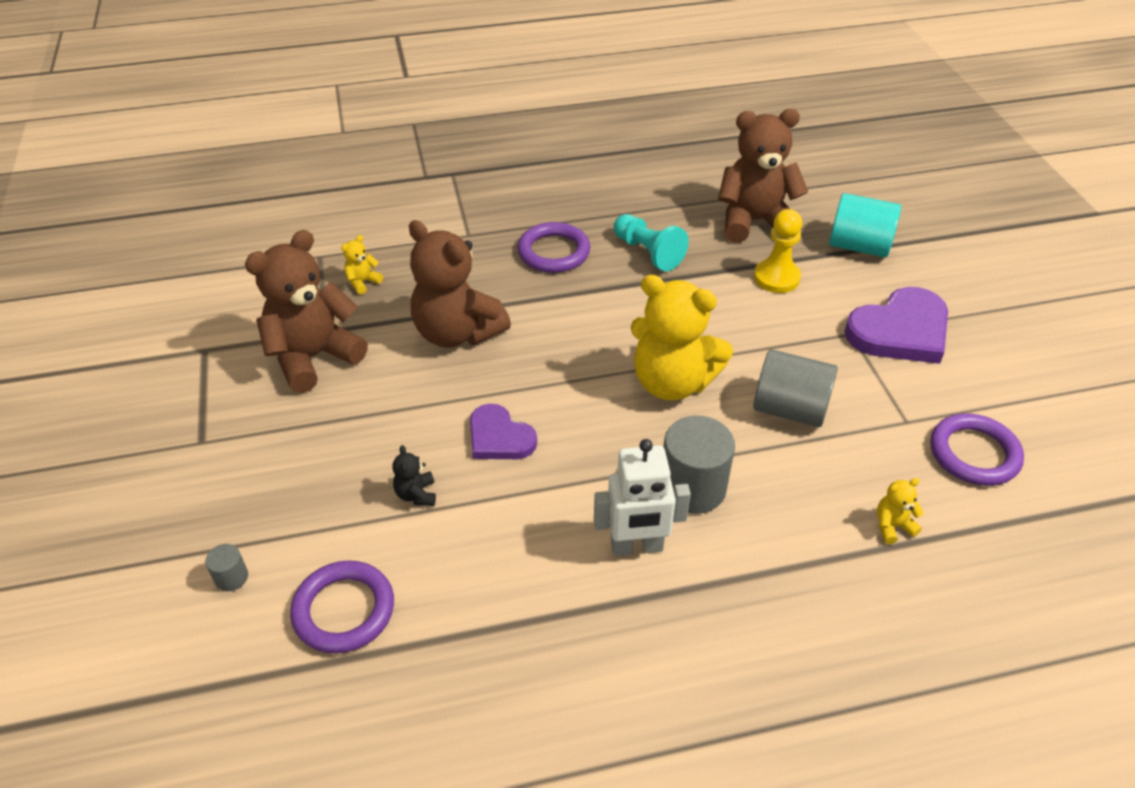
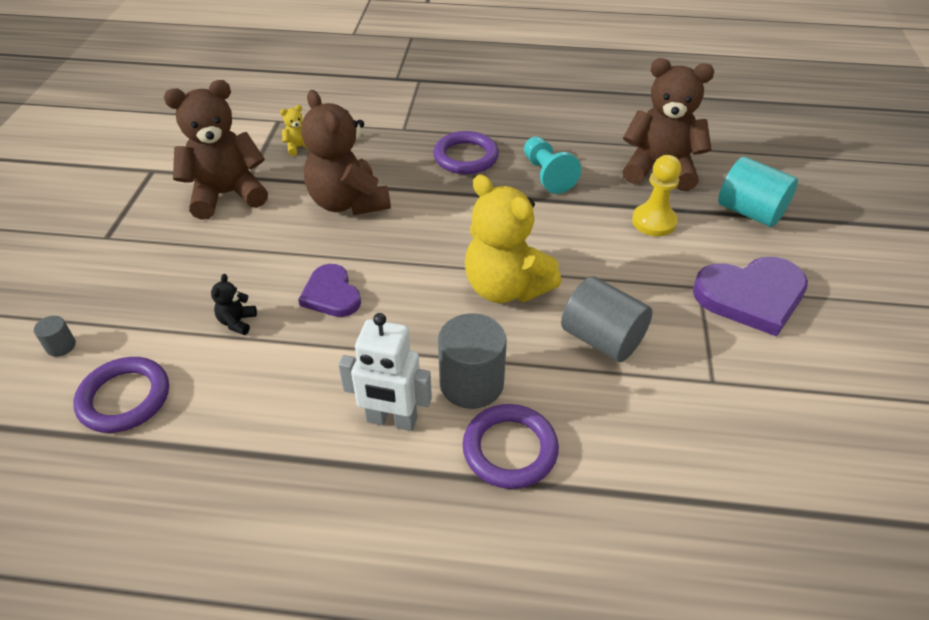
camera: 20 degrees right, 0 degrees up
yellow teddy bear [877,478,924,544] -> none
purple ring [930,413,1024,486] -> purple ring moved to [463,404,559,489]

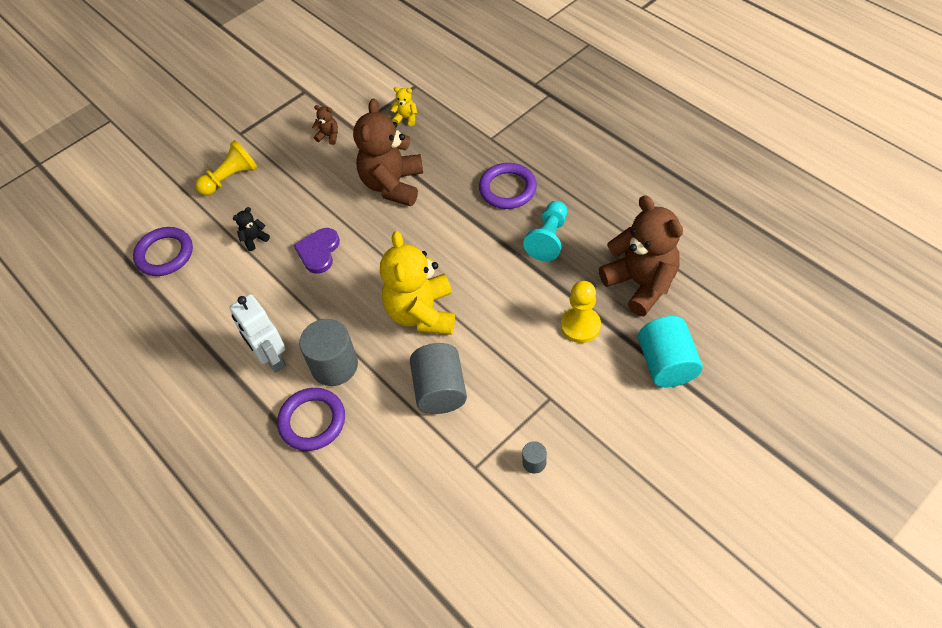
camera: 45 degrees right, 10 degrees up
grey cylinder [34,316,76,357] -> grey cylinder moved to [522,441,547,474]
brown teddy bear [164,80,268,220] -> brown teddy bear [312,105,338,145], size x0.40
purple heart [693,257,808,337] -> none
none -> yellow pawn [195,140,257,196]

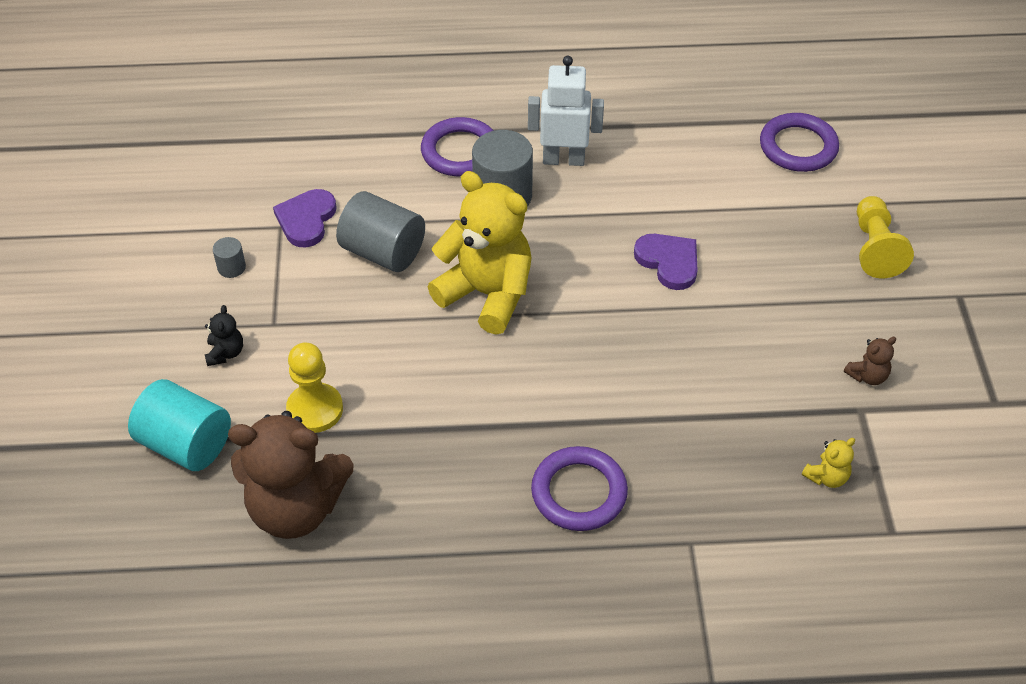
camera: 125 degrees right, 5 degrees down
black teddy bear [233,207,270,251] -> black teddy bear moved to [205,305,243,366]
brown teddy bear [353,99,423,206] -> none
turquoise pawn [523,201,567,261] -> none
none -> purple heart [273,189,336,248]

